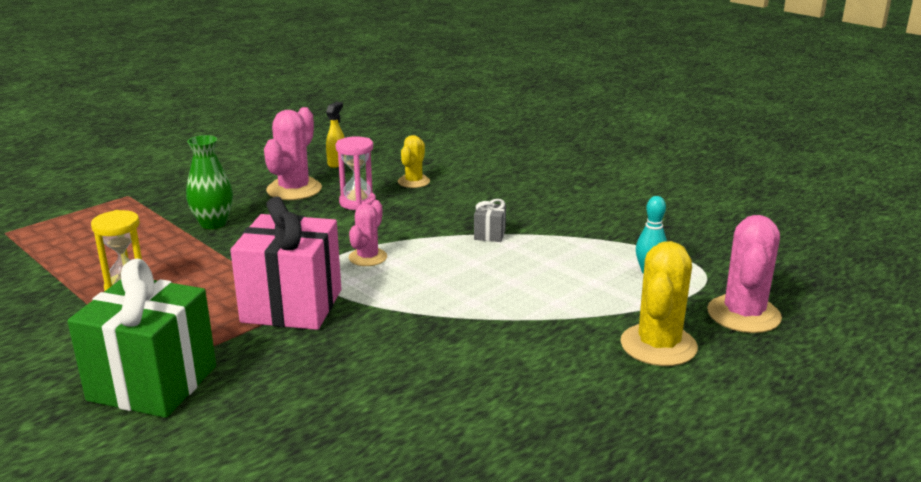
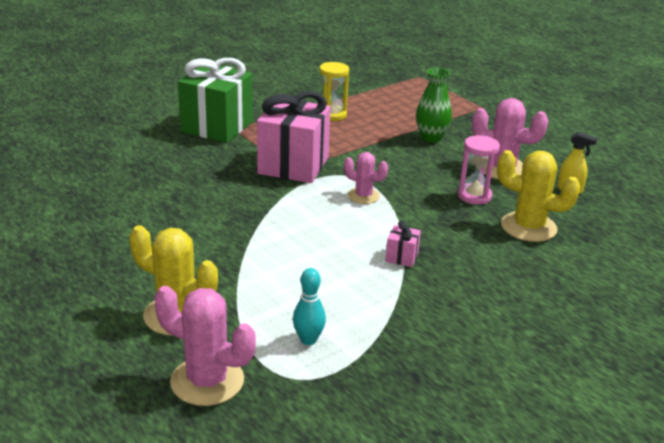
camera: 95 degrees right, 5 degrees up
yellow cactus [398,135,430,188] -> yellow cactus [497,150,581,242], size x1.66
grey gift [474,199,506,242] -> pink gift [386,221,421,267]

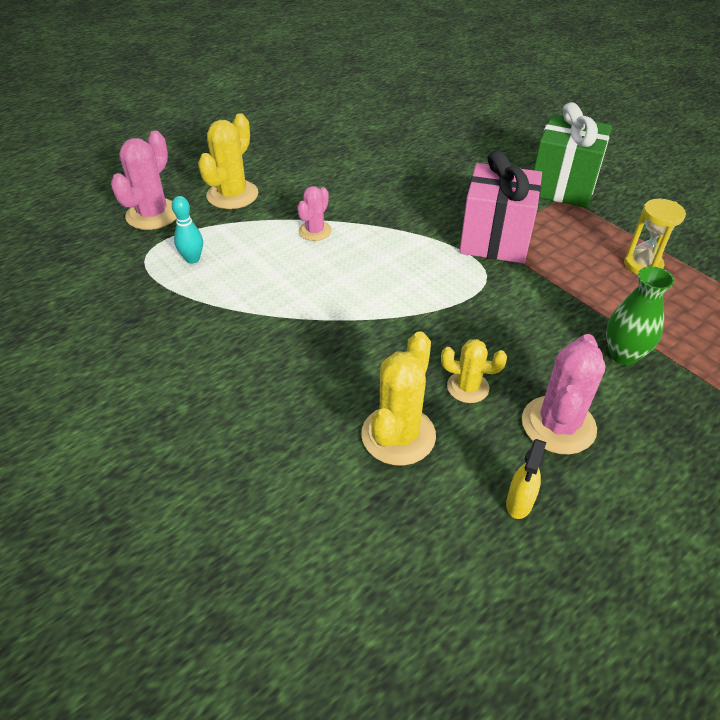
camera: 90 degrees right, 15 degrees up
pink cactus [344,152,388,204] -> pink cactus moved to [297,186,332,241]
pink gift [386,221,421,267] -> none
pink hourglass [458,135,500,205] -> yellow cactus [441,339,507,403]

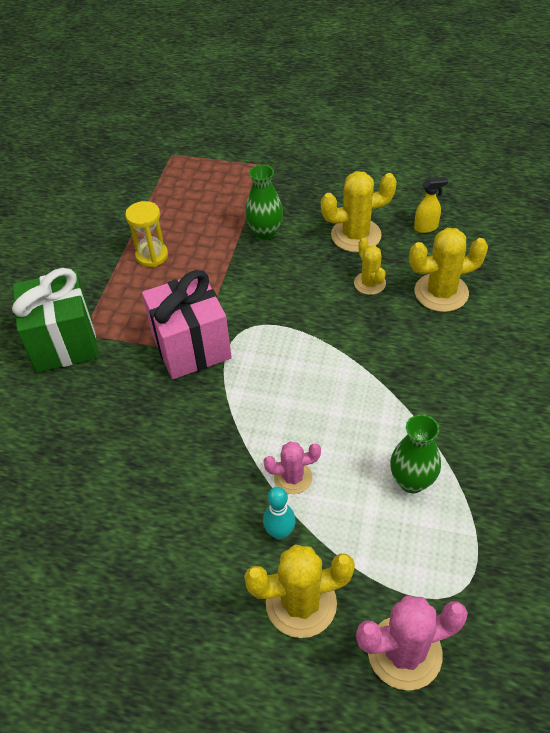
camera: 125 degrees left, 5 degrees up
turquoise bowling pin [172,196,203,264] -> turquoise bowling pin moved to [263,487,296,540]
pink cactus [522,334,606,454] -> yellow cactus [321,171,397,252]
none -> green vase [390,414,441,493]

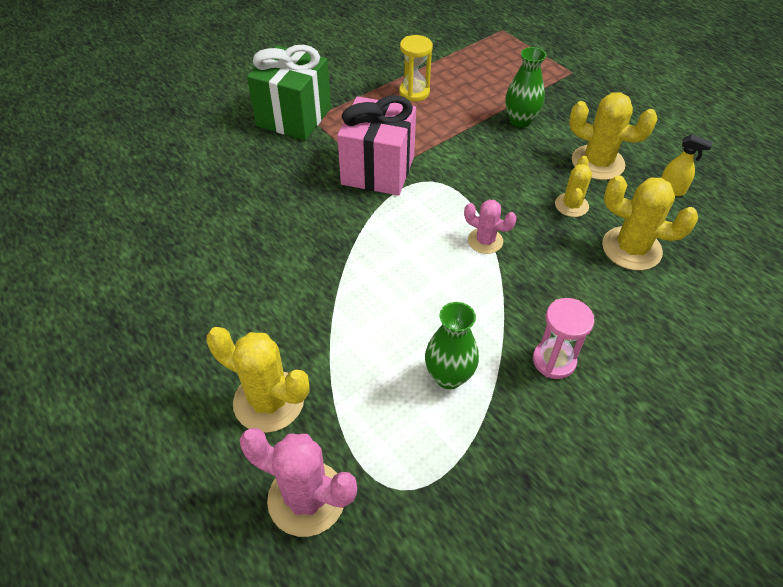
camera: 35 degrees right, 0 degrees up
turquoise bowling pin [263,487,296,540] -> none
pink cactus [264,441,321,494] -> pink cactus moved to [464,200,517,254]
none -> pink hourglass [533,298,594,379]

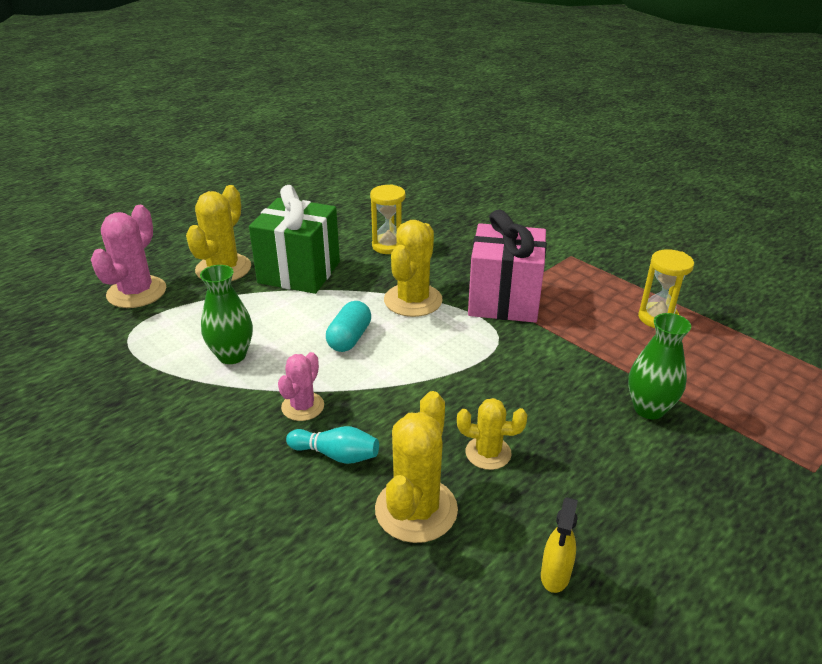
camera: 85 degrees right, 15 degrees down
green gift [247,45,331,140] -> green gift moved to [249,185,340,294]
pink cactus [464,200,517,254] -> pink cactus moved to [278,352,324,421]
pink hourglass [533,298,594,379] -> none
yellow cactus [569,92,658,180] -> yellow cactus moved to [384,220,443,317]
none -> turquoise bowling pin [286,426,379,464]
none -> turquoise capsule [326,301,371,352]
none -> yellow hourglass [370,184,406,254]

